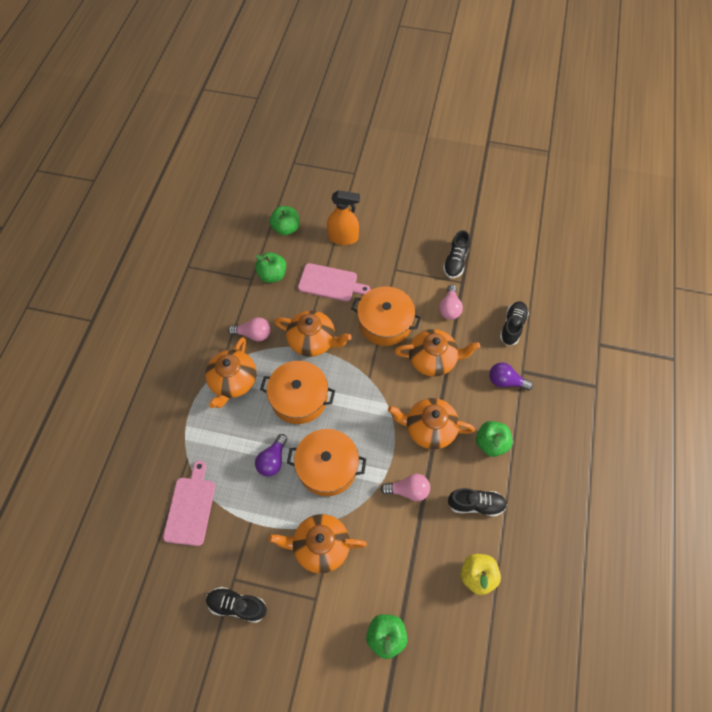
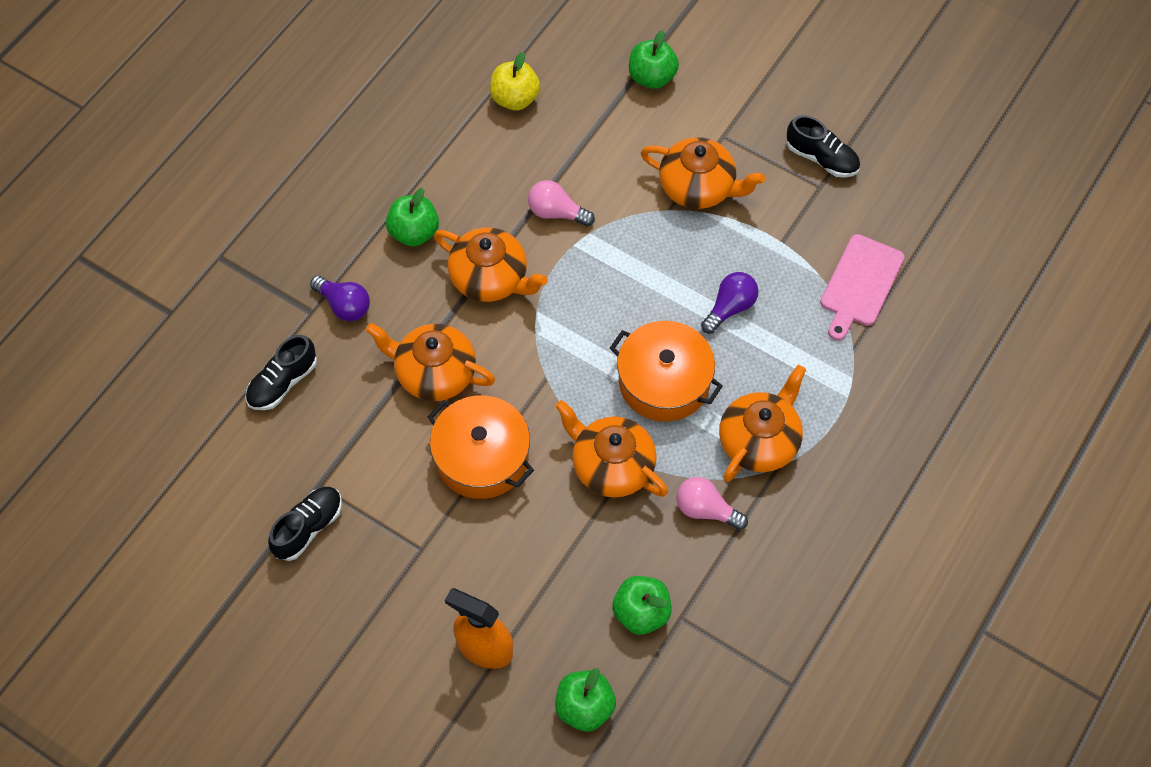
camera: 160 degrees left, 0 degrees up
orange pot [287,429,366,496] -> none
pink cutting board [298,263,370,301] -> none
pink light bulb [439,285,463,320] -> none
black shoe [448,488,507,517] -> none

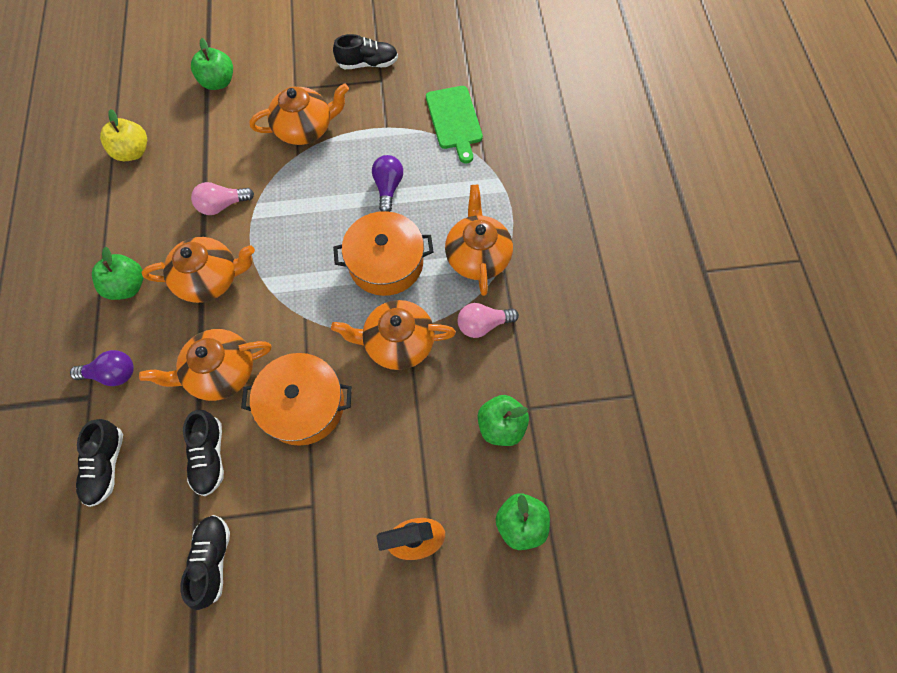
camera: 40 degrees left, 5 degrees up
pink cutting board [820,234,905,341] -> green cutting board [426,86,483,163]
none -> black shoe [183,410,224,496]

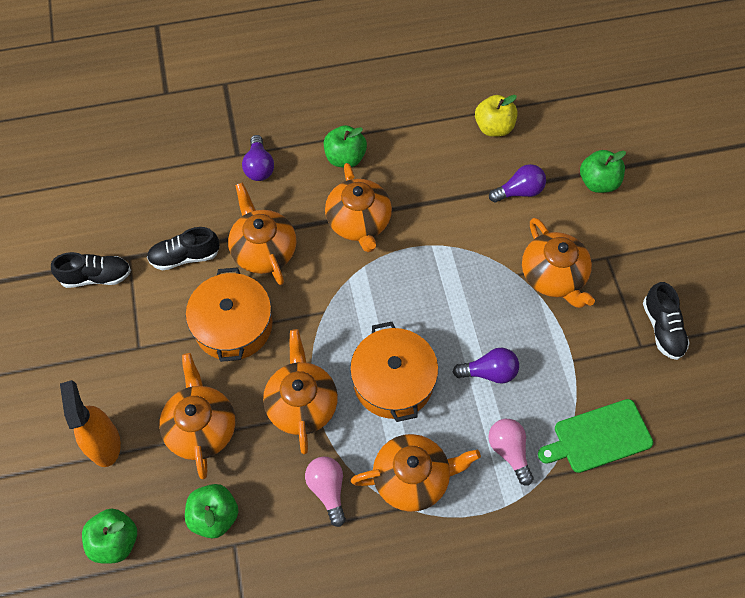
camera: 85 degrees right, 5 degrees down
black shoe [76,419,123,507] -> none
pink light bulb [191,182,254,215] -> pink light bulb moved to [488,419,534,485]
none -> orange teapot [159,353,235,479]
none -> purple light bulb [489,164,546,202]

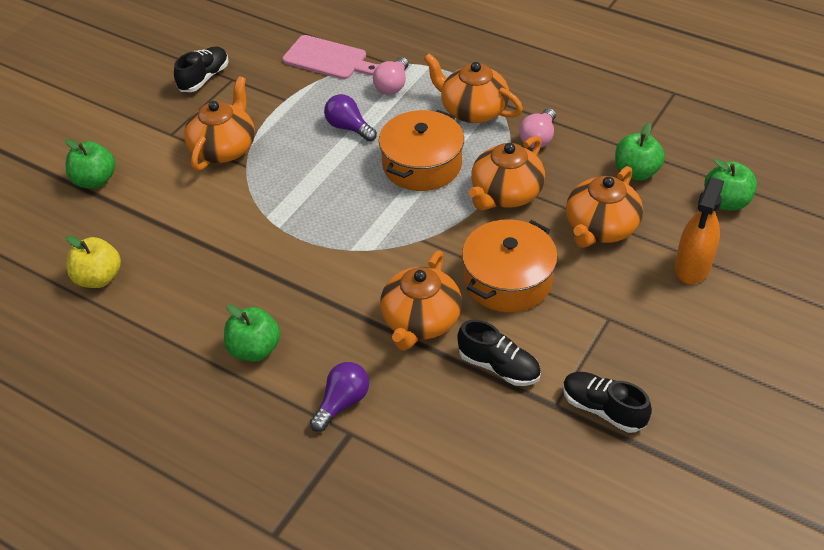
camera: 135 degrees left, 15 degrees down
orange teapot [325,163,392,252] -> none
purple light bulb [489,164,546,202] -> none
green cutting board [538,399,653,473] -> pink cutting board [282,35,378,79]

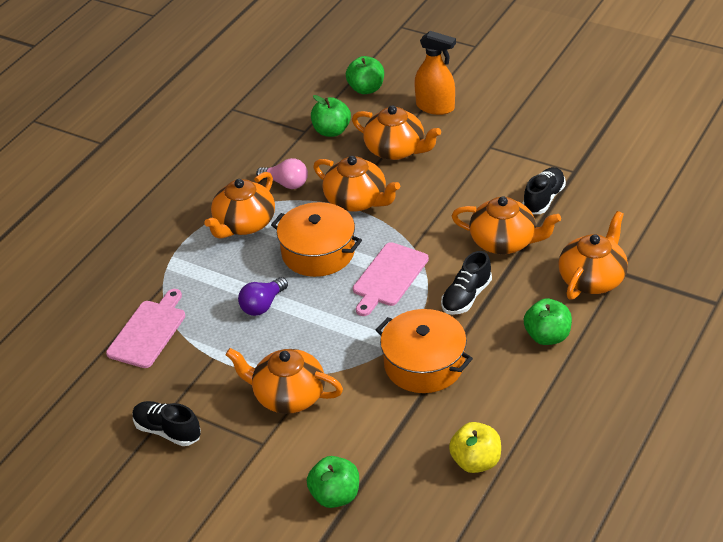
camera: 90 degrees left, 5 degrees down
purple light bulb [310,362,369,432] -> orange teapot [558,211,628,300]
pink light bulb [373,57,409,95] -> none
orange pot [462,219,558,312] -> orange pot moved to [376,309,473,393]
black shoe [563,372,652,433] -> black shoe moved to [441,251,492,315]
none -> pink cutting board [353,242,429,316]

